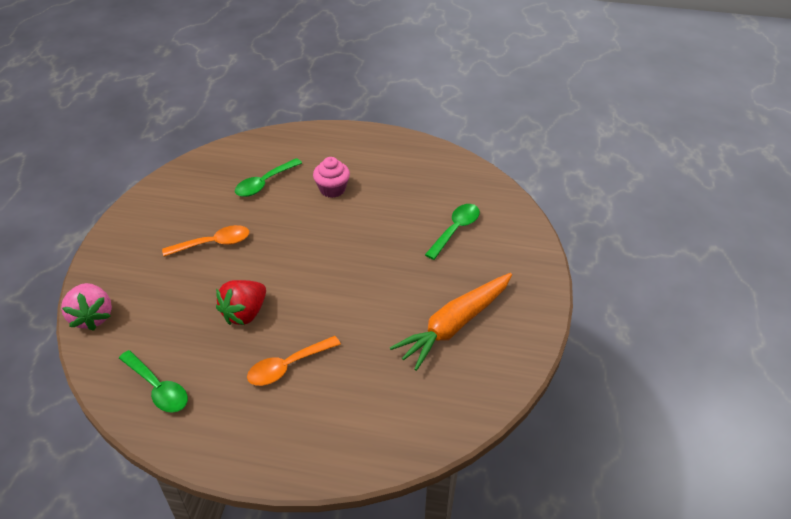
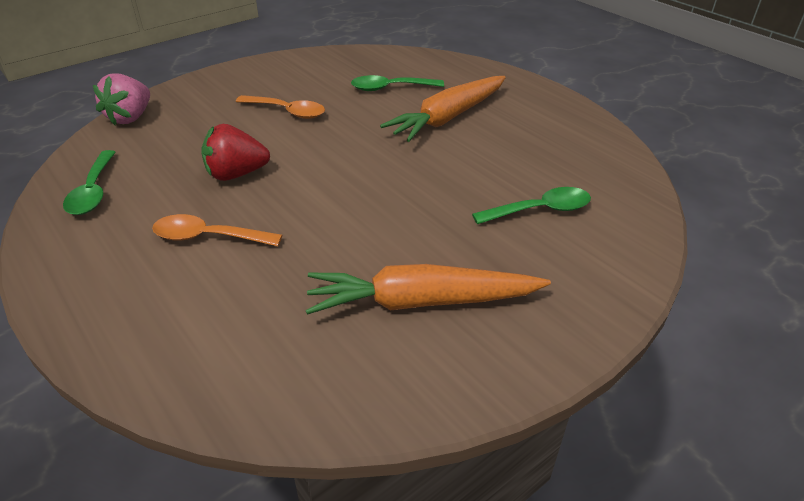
camera: 40 degrees right, 5 degrees down
pink cupcake [313,157,350,198] -> orange carrot [380,76,506,142]

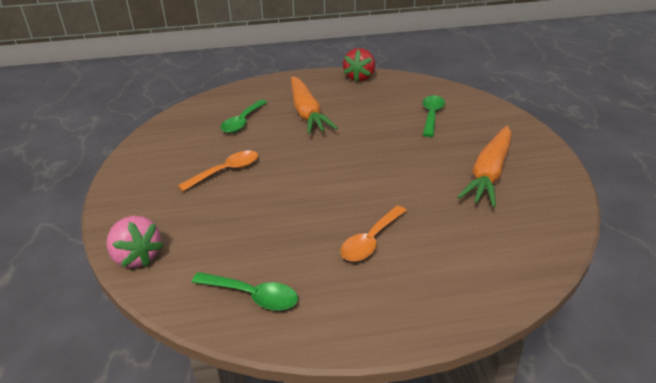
camera: 60 degrees left, 5 degrees down
red strawberry [201,124,270,181] -> red strawberry moved to [343,48,375,82]

